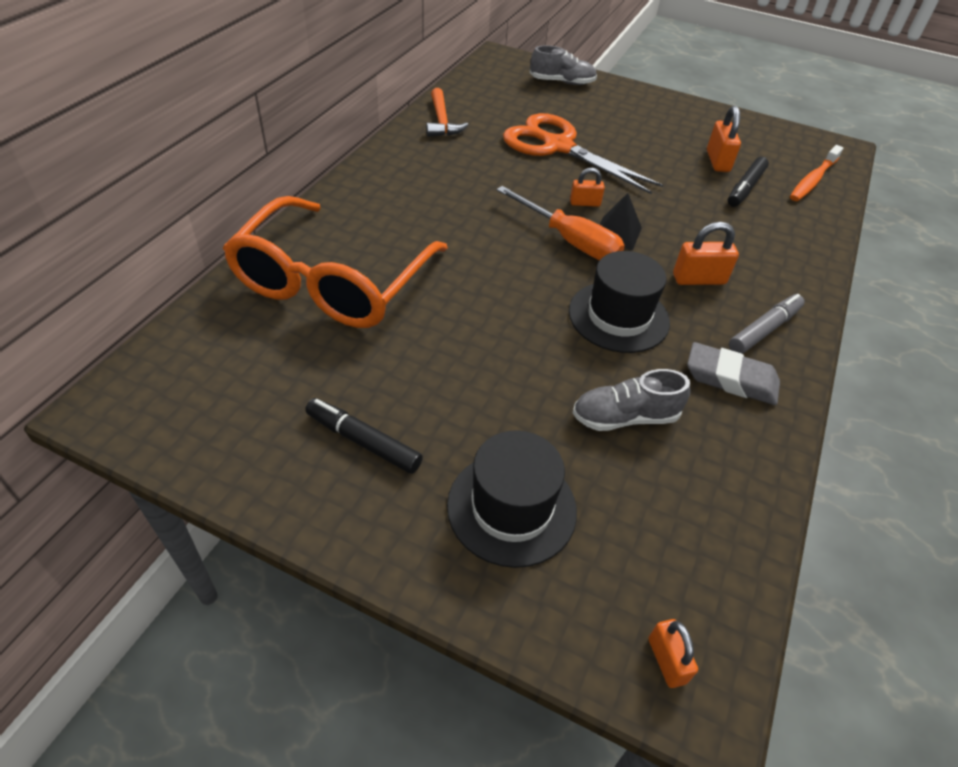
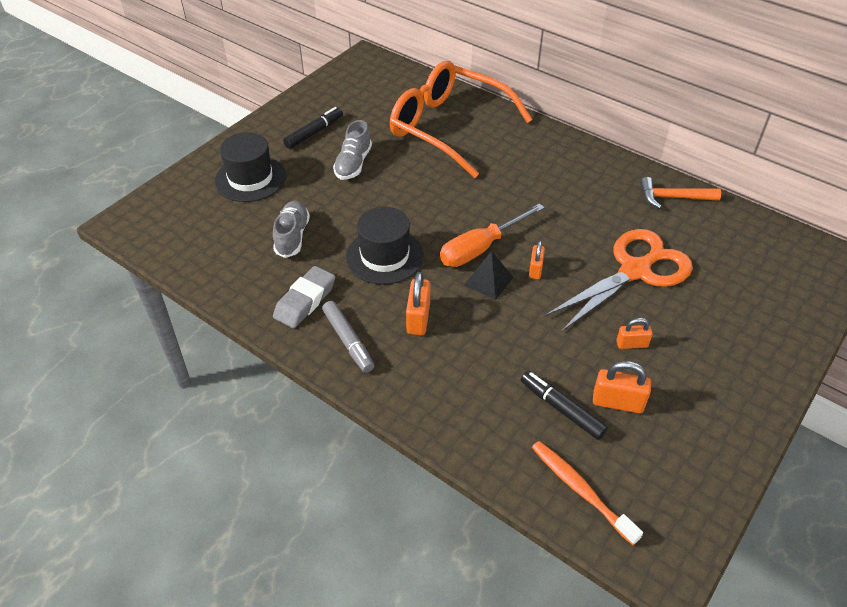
camera: 105 degrees right, 0 degrees up
grey shoe [530,45,597,85] -> grey shoe moved to [333,120,372,180]
orange padlock [648,619,698,688] -> orange padlock moved to [616,318,653,349]

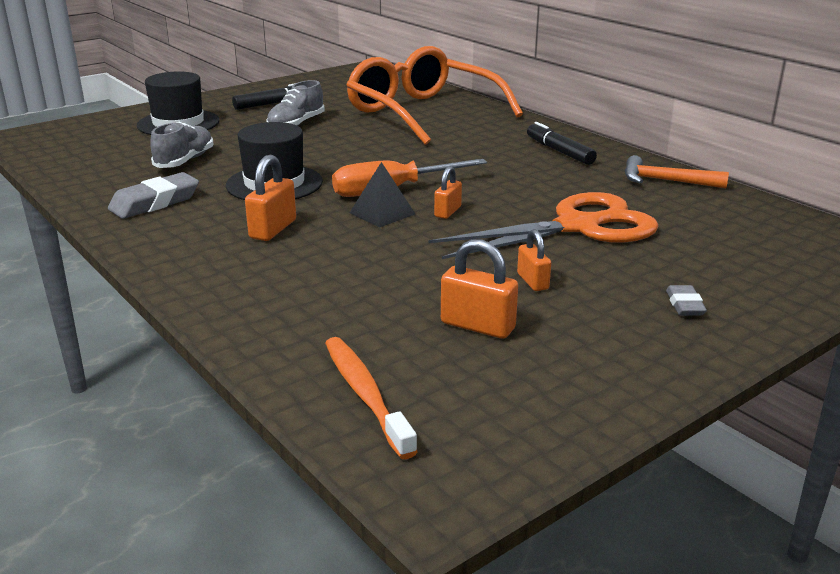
camera: 15 degrees right, 20 degrees down
grey marker [322,301,374,373] -> none
black marker [521,371,608,440] -> black marker moved to [527,122,597,165]
orange padlock [616,318,653,349] -> orange padlock turned 60 degrees clockwise [517,229,551,291]
none -> grey eraser [666,285,707,316]

